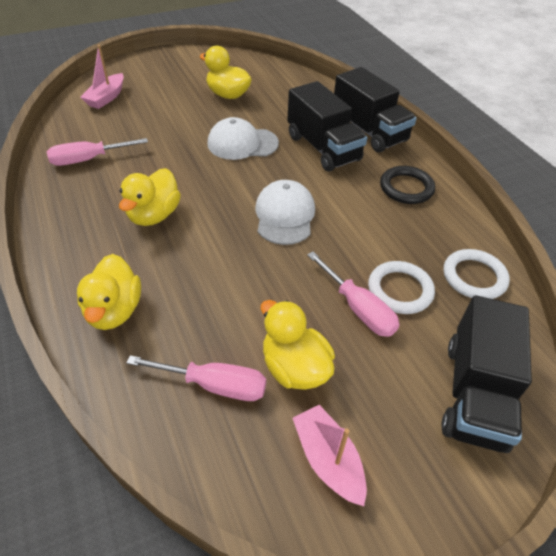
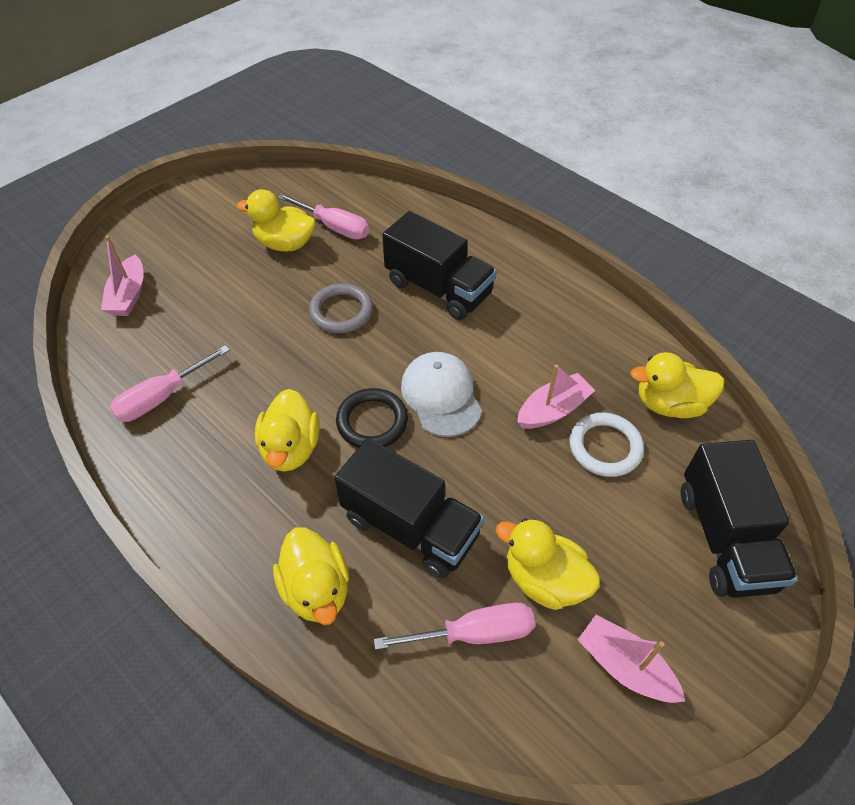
camera: 20 degrees left, 5 degrees up
white cap [207,117,279,160] -> grey ring [309,284,373,333]
pink screwdriver [307,251,399,337] -> pink screwdriver moved to [278,194,369,239]
black truck [334,67,417,152] -> black truck moved to [334,438,484,578]
black ring [380,166,435,204] -> black ring moved to [336,388,408,448]
white ring [444,249,510,299] -> yellow duck [630,352,724,418]
none -> pink boat [517,365,595,429]

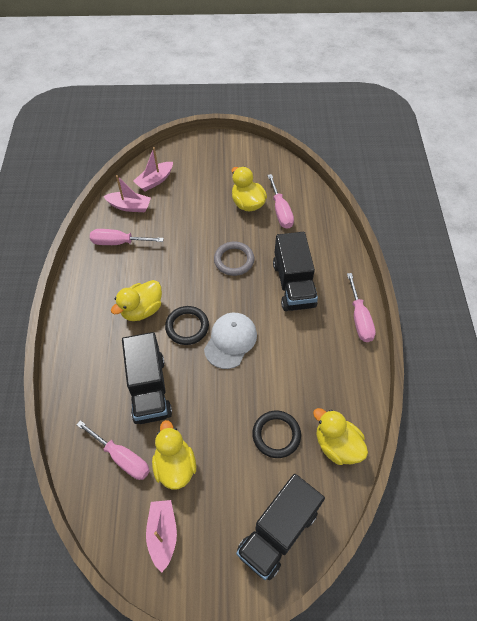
camera: 45 degrees right, 5 degrees up
yellow duck [273,528,349,625] -> none
pink boat [517,365,595,429] -> pink boat moved to [103,175,151,212]
white ring [569,412,644,477] -> black ring [252,411,301,458]
none -> pink screwdriver [347,273,376,342]

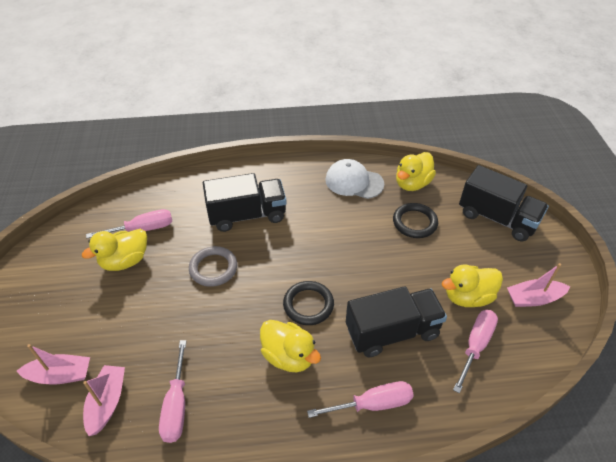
camera: 95 degrees left, 10 degrees down
pink boat [133,147,173,191] -> pink boat turned 45 degrees counterclockwise [17,344,90,385]
white cap [204,313,257,369] -> white cap moved to [325,159,384,199]
pink screwdriver [347,273,376,342] -> pink screwdriver moved to [307,381,414,418]

